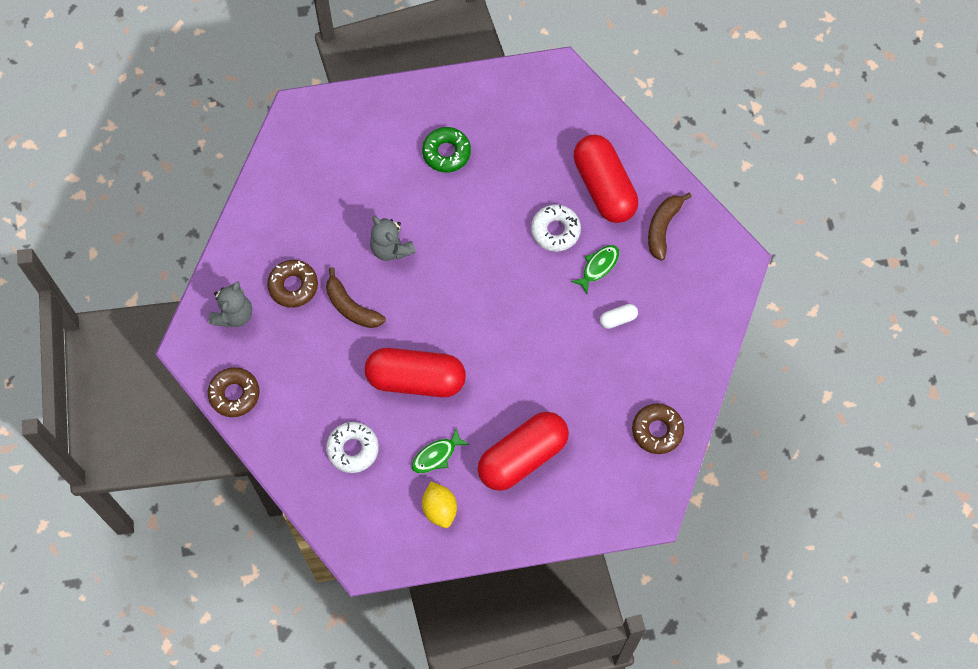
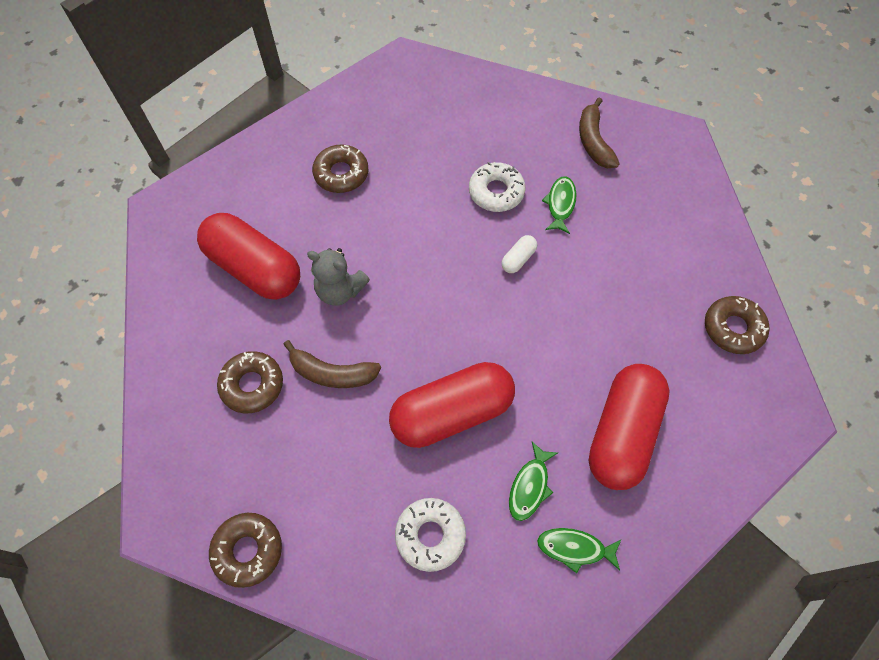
camera: 30 degrees left, 5 degrees down
grey teddy bear [209,281,252,327] -> none
green donut [422,127,471,172] -> brown donut [312,144,368,193]
yellow lemon [422,482,457,528] -> green fish [537,528,622,574]
red capsule [574,135,638,223] -> red capsule moved to [197,213,300,300]
white capsule [600,304,638,329] -> white capsule moved to [501,235,537,273]

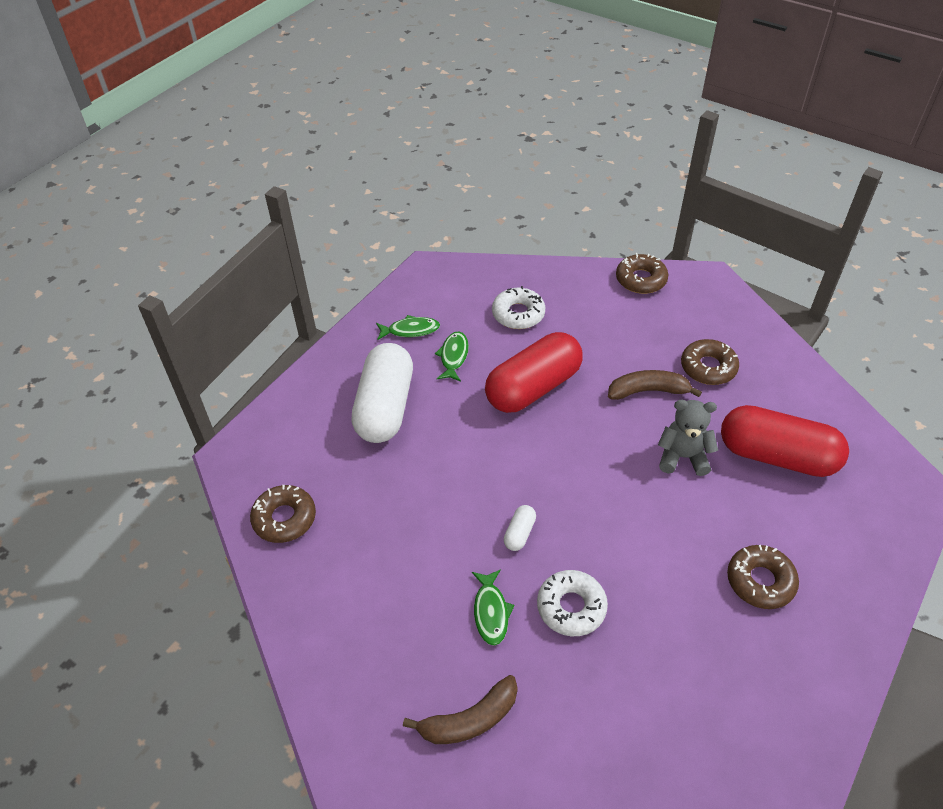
camera: 165 degrees right, 15 degrees down
brown banana [579,97,620,168] -> brown banana turned 90 degrees clockwise [403,675,518,744]
red capsule [588,364,670,490] -> white capsule [351,343,413,443]

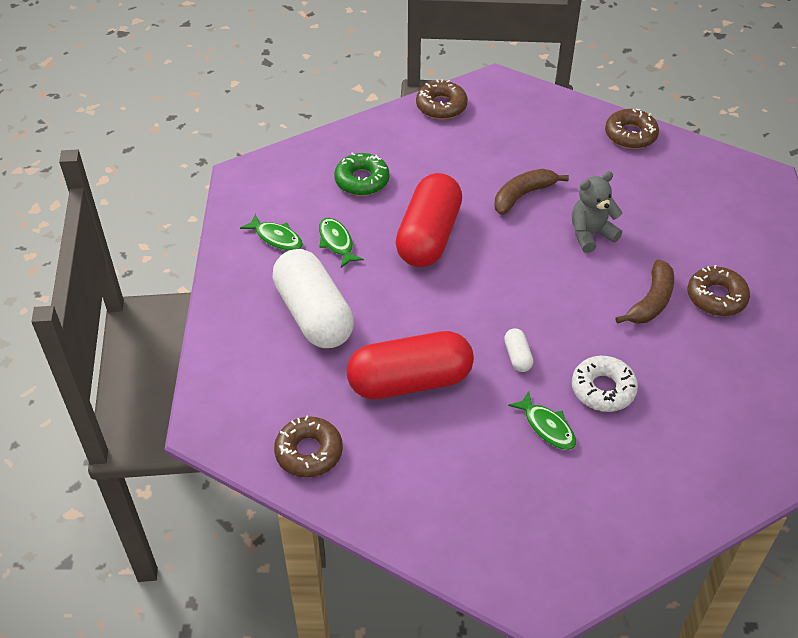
camera: 35 degrees left, 0 degrees up
green fish [376,315,440,340] -> green fish turned 75 degrees clockwise [240,213,303,251]
brown banana [403,675,518,744] -> brown banana moved to [615,259,674,324]
white donut [492,286,545,329] -> green donut [334,153,389,196]
brown donut [681,339,739,385] -> brown donut moved to [605,109,659,149]
red capsule [721,405,849,477] -> red capsule moved to [347,331,474,399]

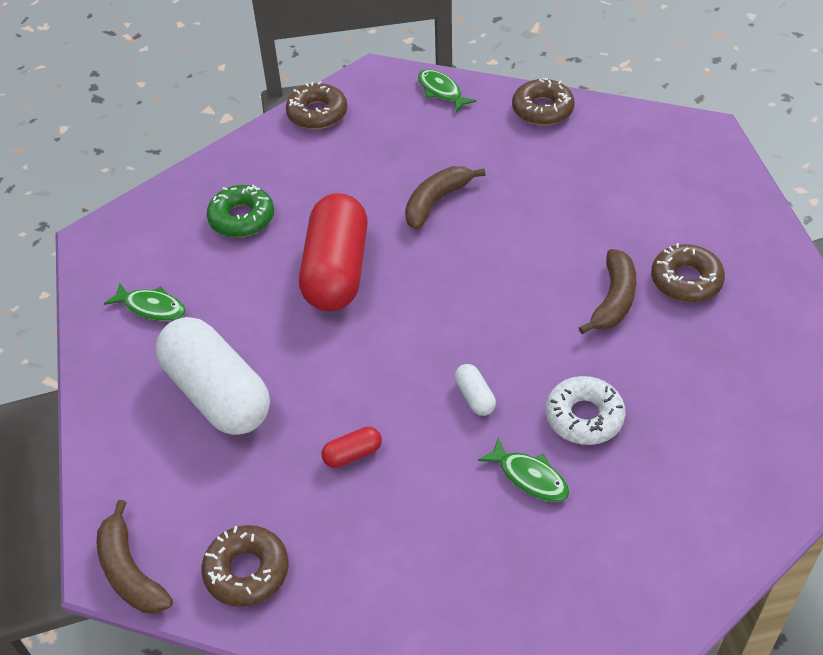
camera: 10 degrees left, 0 degrees up
green fish [319,218,364,268] -> green fish moved to [418,69,477,113]
red capsule [347,331,474,399] -> red capsule [321,427,382,468], size x0.40
grey teddy bear [572,171,623,253] -> none
none -> brown banana [97,500,173,613]

